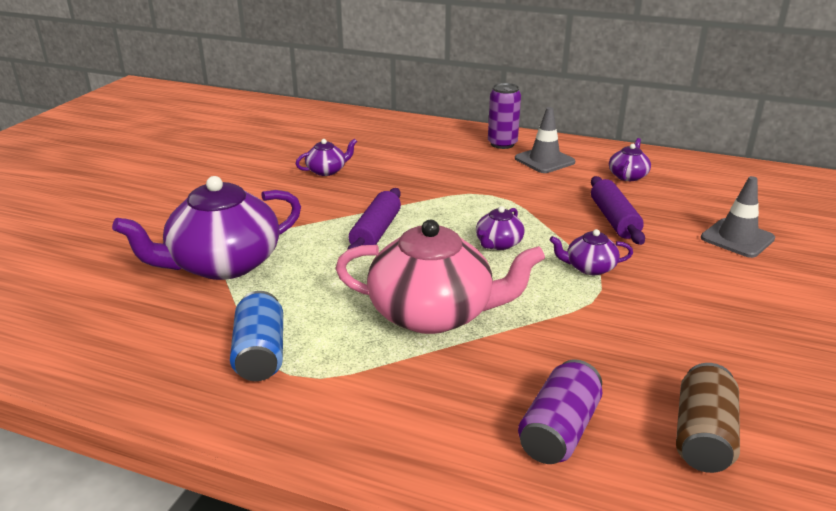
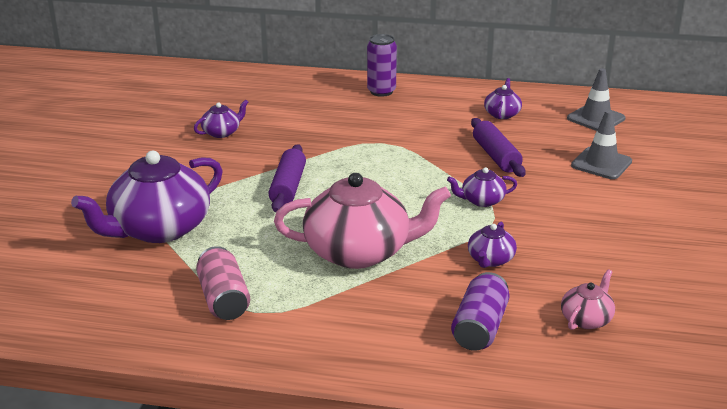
camera: 10 degrees left, 0 degrees up
blue can [230,291,283,381] -> pink can [196,246,250,320]
purple teapot [476,206,525,250] -> purple teapot moved to [468,222,517,268]
grey traffic cone [515,107,575,173] -> grey traffic cone moved to [567,68,625,131]
brown can [676,363,740,473] -> pink teapot [561,269,615,330]

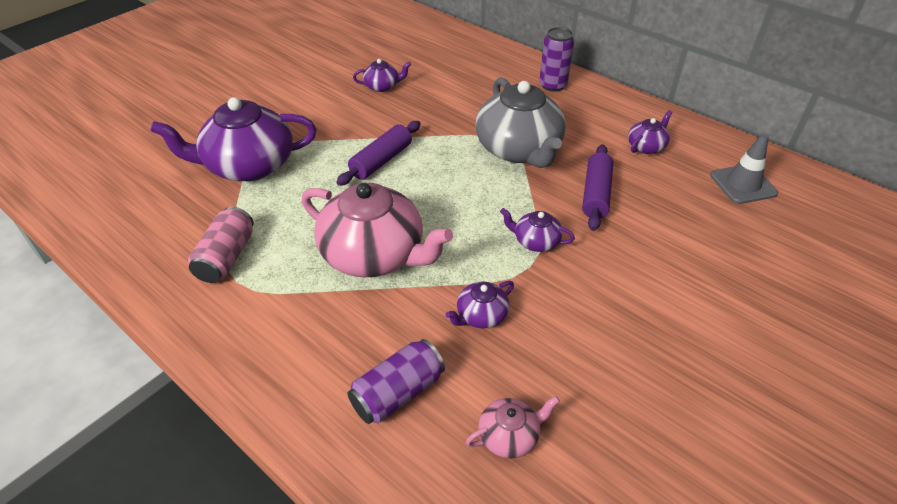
camera: 30 degrees right, 15 degrees up
grey traffic cone [571,110,632,179] -> none
none -> grey teapot [476,77,566,168]

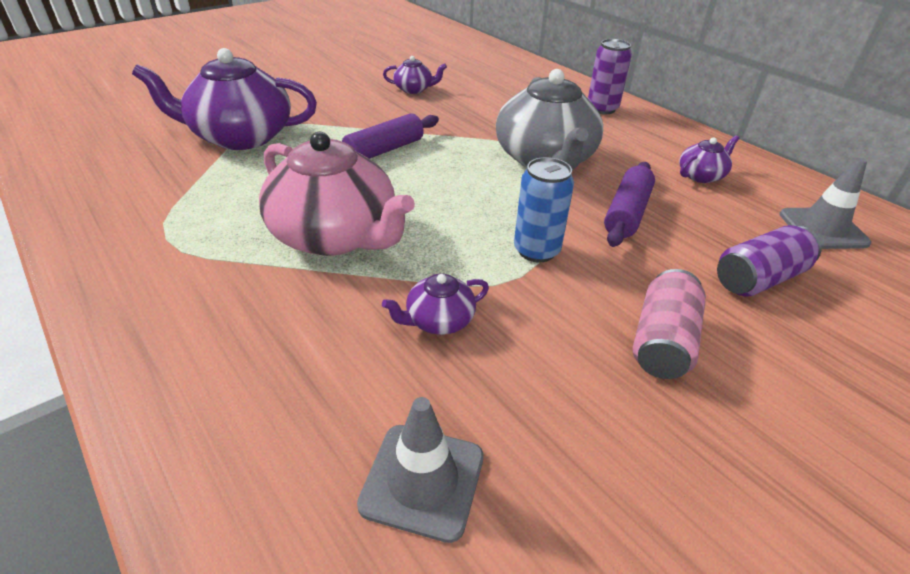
camera: 10 degrees right, 5 degrees down
pink can [188,207,254,283] -> pink can moved to [633,269,706,379]
purple can [348,339,445,424] -> purple can moved to [717,225,822,296]
pink teapot [466,396,560,459] -> grey traffic cone [357,397,484,543]
purple teapot [500,208,575,252] -> blue can [514,157,574,262]

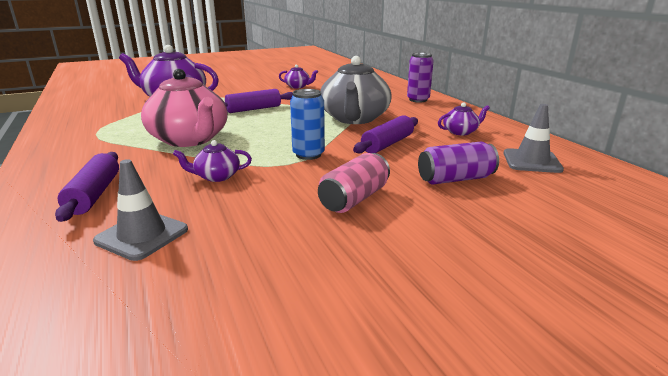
camera: 15 degrees right, 15 degrees down
none -> purple rolling pin [55,152,119,222]

